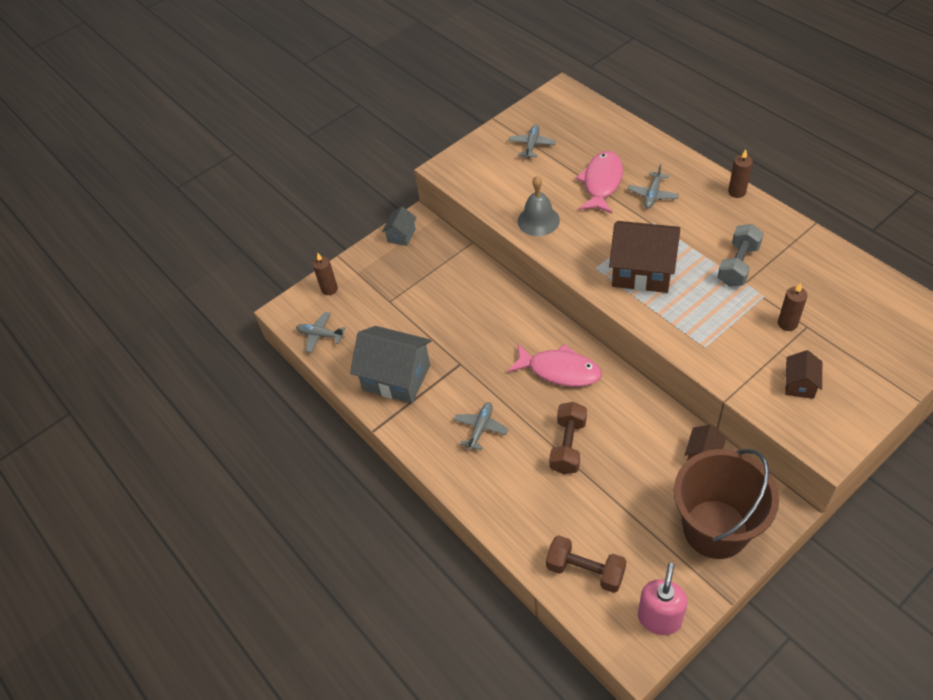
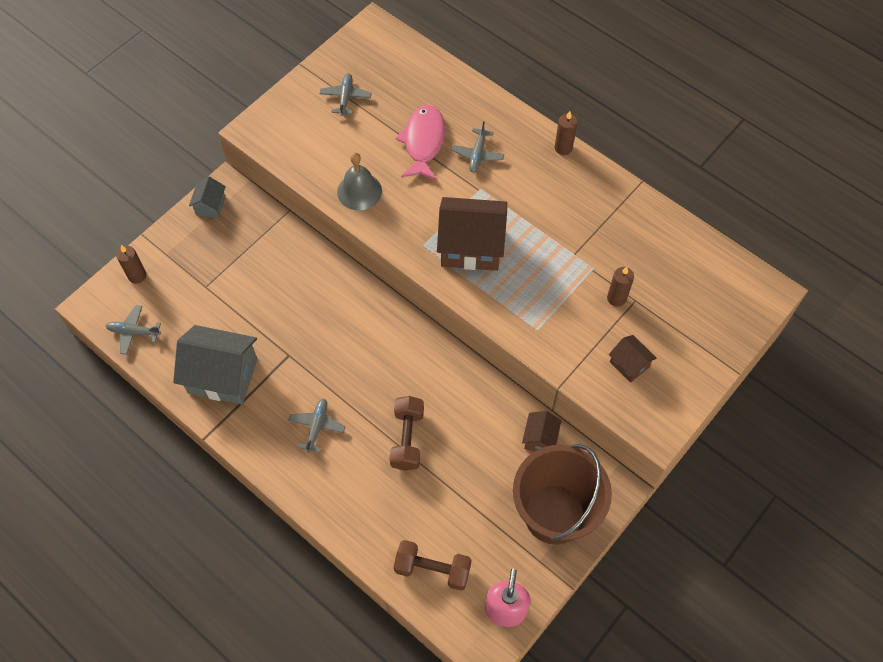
camera: 15 degrees left, 10 degrees up
pink fish [507,344,602,387] -> none
grey dumbbell [718,224,764,287] -> none
brown house [785,350,822,399] -> brown house turned 45 degrees counterclockwise [609,335,657,383]

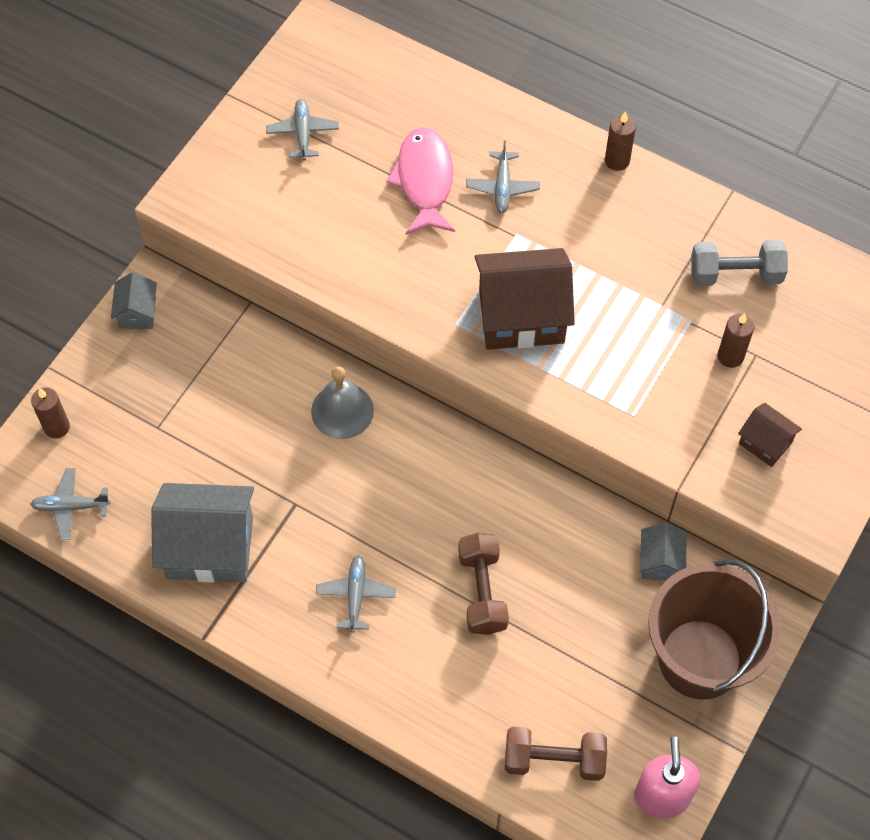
camera: 10 degrees left, 0 degrees up
grey bell [337,152,382,210] -> grey bell moved to [311,366,374,439]
brown house [522,411,561,451] -> grey house [640,523,687,581]
none -> grey dumbbell [691,240,788,286]

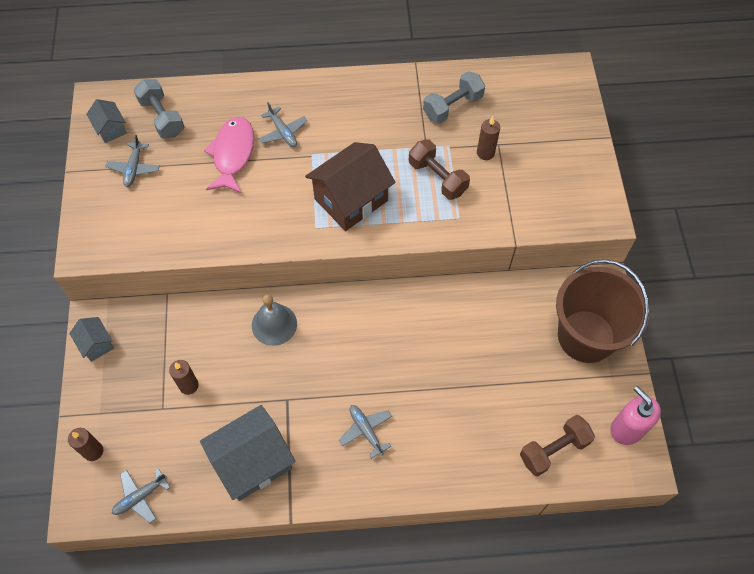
camera: 35 degrees left, 0 degrees up
grey plane [266,99,339,161] -> grey plane turned 135 degrees counterclockwise [105,135,160,187]
pink fish [386,127,455,235] -> pink fish turned 45 degrees clockwise [204,117,254,194]
brown dumbbell [458,532,509,635] -> brown dumbbell moved to [409,139,470,200]
brown candle [605,111,636,171] -> brown candle moved to [169,360,199,395]
grey house [640,523,687,581] -> grey house moved to [86,99,127,143]
brown house [738,403,802,467] -> none
none -> grey dumbbell [134,79,184,138]

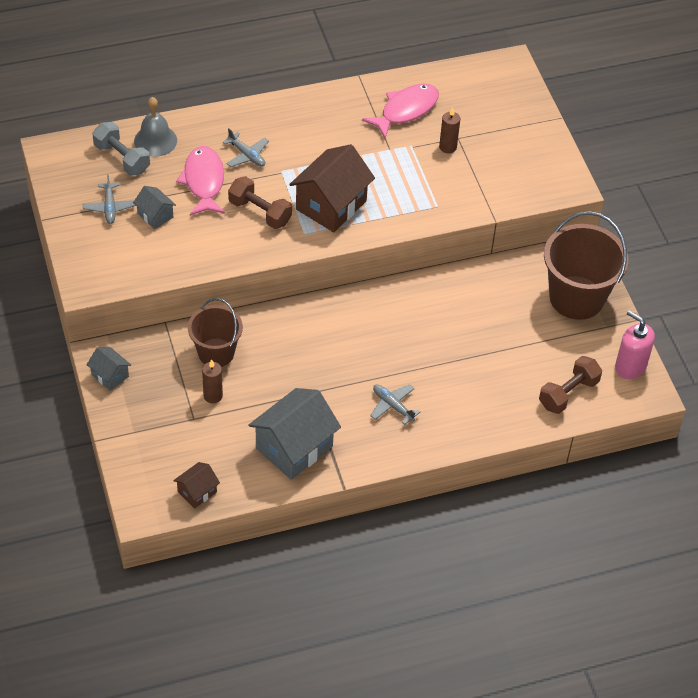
camera: 15 degrees left, 10 degrees down
brown candle [68,428,103,461] -> none
grey house [86,99,127,143] -> grey house moved to [133,186,176,229]
grey plane [112,468,170,523] -> brown house [173,462,220,509]
grey bell [252,294,297,346] -> grey bell moved to [134,97,177,157]
brown dumbbell [409,139,470,200] -> brown dumbbell moved to [228,176,292,229]
grey dumbbell [423,71,485,124] -> pink fish [362,84,439,138]
none -> brown bucket [188,298,243,367]

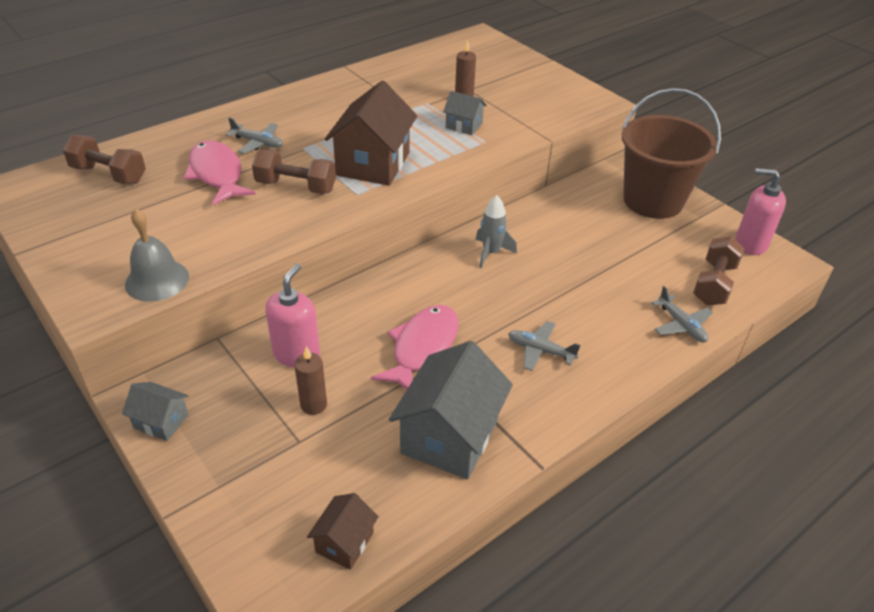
camera: 20 degrees left, 10 degrees down
grey plane [83,174,136,224] -> grey plane moved to [651,286,713,342]
grey dumbbell [92,122,150,176] -> brown dumbbell [63,135,146,184]
grey house [133,186,176,229] -> grey house moved to [443,91,487,135]
grey bell [134,97,177,157] -> grey bell moved to [125,209,189,302]
brown bucket [188,298,243,367] -> pink soap dispenser [265,263,320,368]
pink fish [362,84,439,138] -> pink fish moved to [371,305,459,390]
none -> grey rocket [476,195,517,268]

